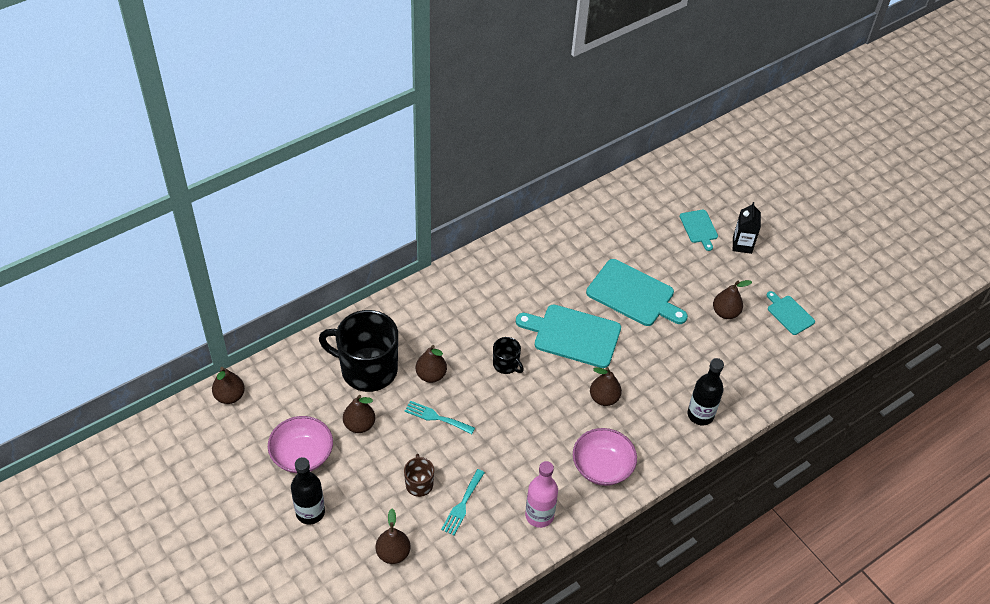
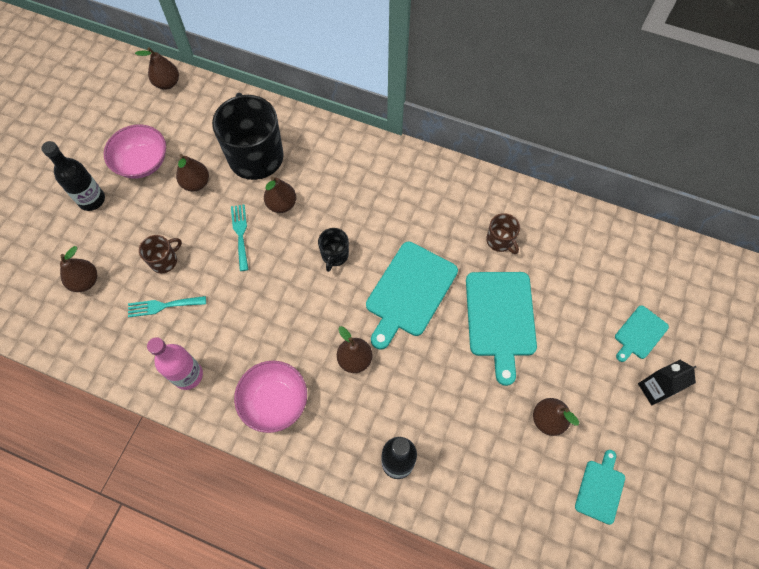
camera: 60 degrees right, 15 degrees up
turquoise cutting board [516,304,621,368] -> turquoise cutting board turned 135 degrees counterclockwise [366,242,458,350]
none -> brown mug [486,213,520,254]

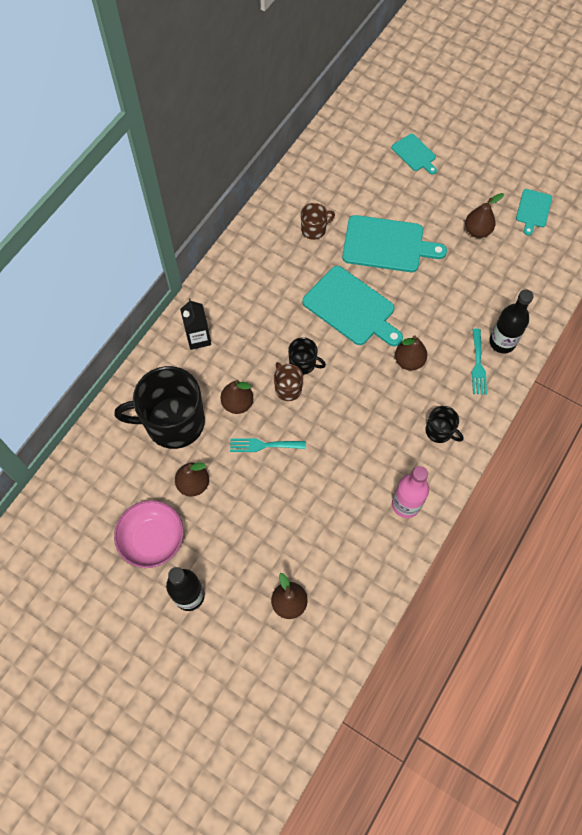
camera: 80 degrees left, 0 degrees up
turquoise fork [128,296,206,317] -> turquoise fork moved to [472,329,487,395]
brown pear [135,47,179,90] -> none
brown mug [139,235,182,273] -> brown mug moved to [274,362,303,401]
pink bowl [234,361,307,433] -> black mug [425,406,464,443]
turquoise cutting board [575,450,625,525] -> turquoise cutting board turned 105 degrees counterclockwise [516,189,552,235]
black carton [638,360,696,405] -> black carton moved to [180,299,211,350]

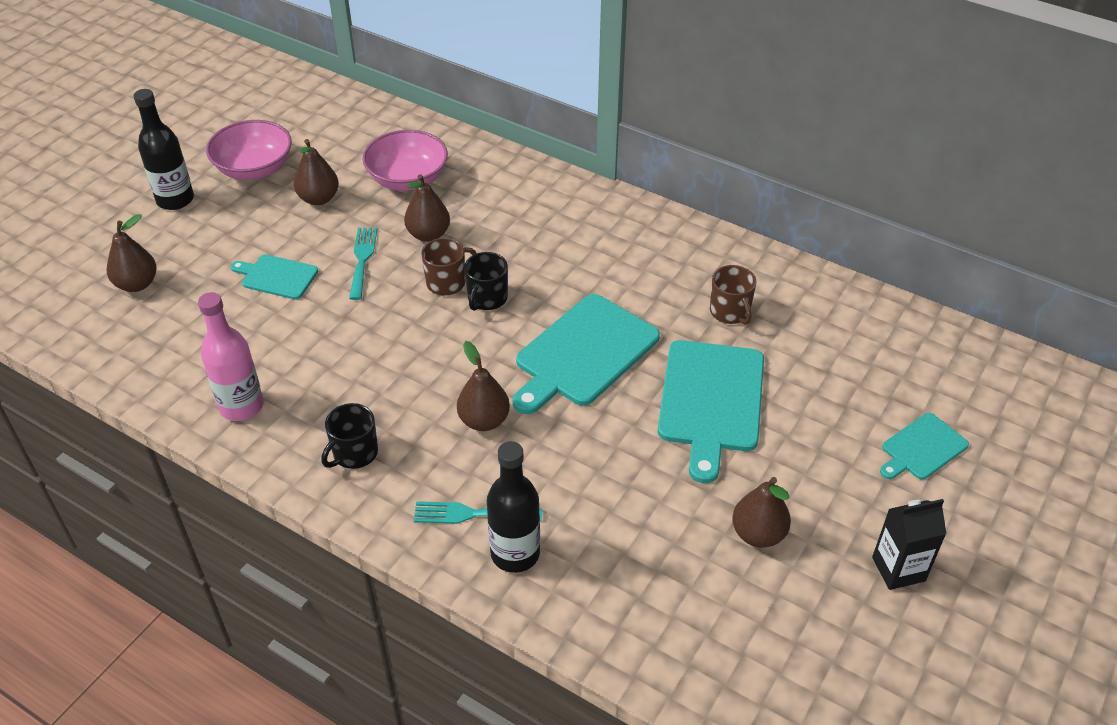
camera: 90 degrees right, 20 degrees down
black mug [115,366,205,449] -> pink bowl [362,130,448,191]
black carton [180,299,211,350] -> black carton moved to [872,499,947,590]
turquoise cutting board [516,189,552,235] -> turquoise cutting board moved to [231,254,318,299]

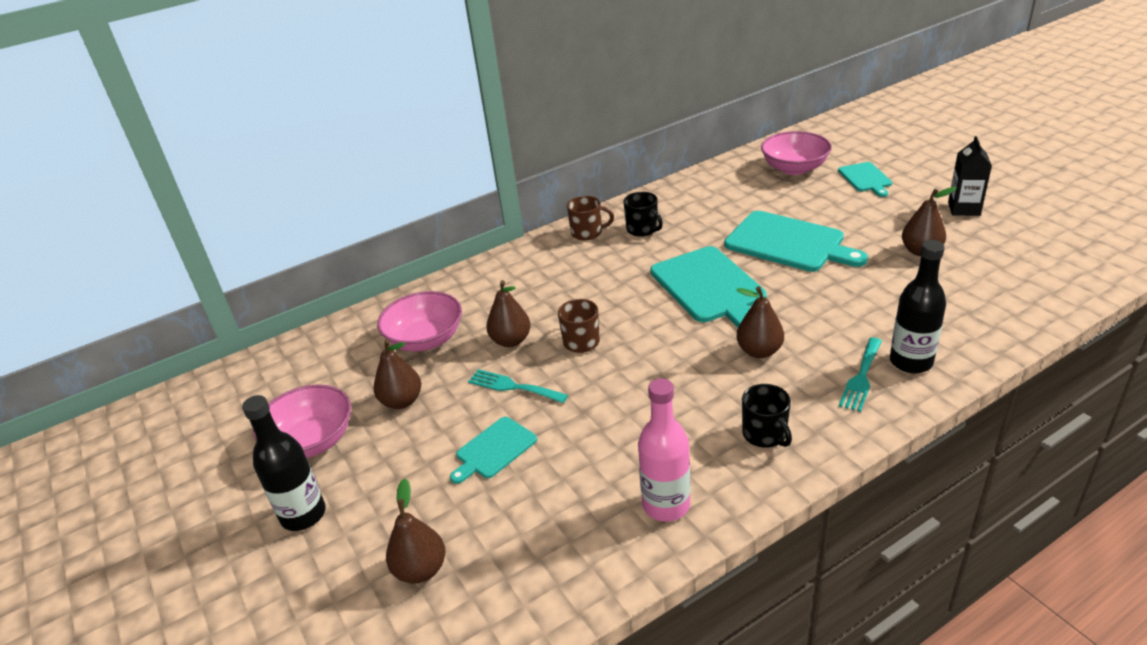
camera: 60 degrees left, 10 degrees down
black mug [464,252,508,311] -> black mug moved to [624,192,663,237]
brown mug [710,265,756,325] -> brown mug moved to [567,196,614,240]
none -> pink bowl [761,131,832,175]

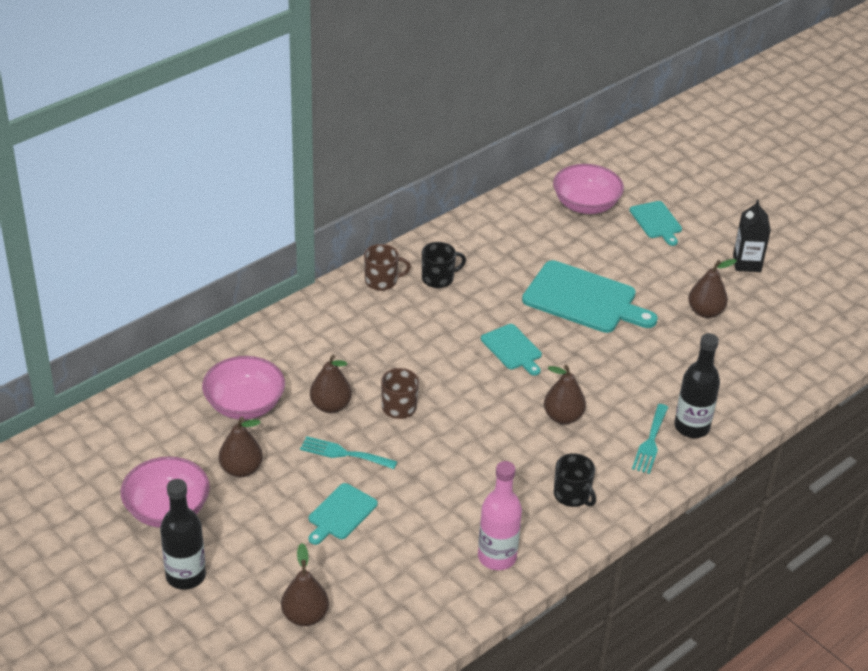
camera: 15 degrees left, 5 degrees up
black mug [624,192,663,237] -> black mug turned 60 degrees counterclockwise [422,242,466,288]
turquoise cutting board [651,246,767,327] -> turquoise cutting board [481,324,542,376], size x0.54

